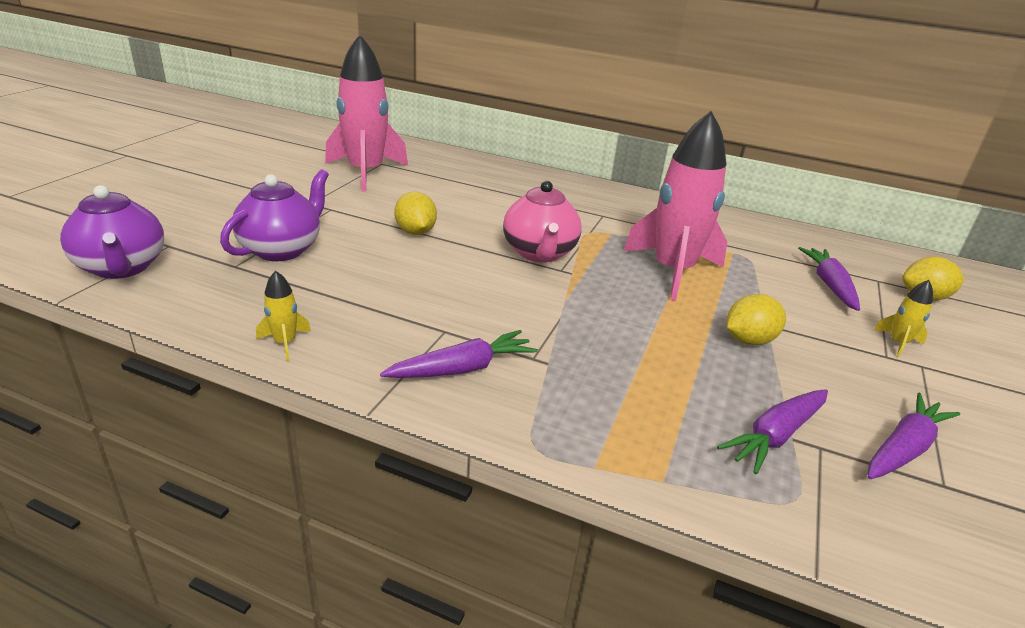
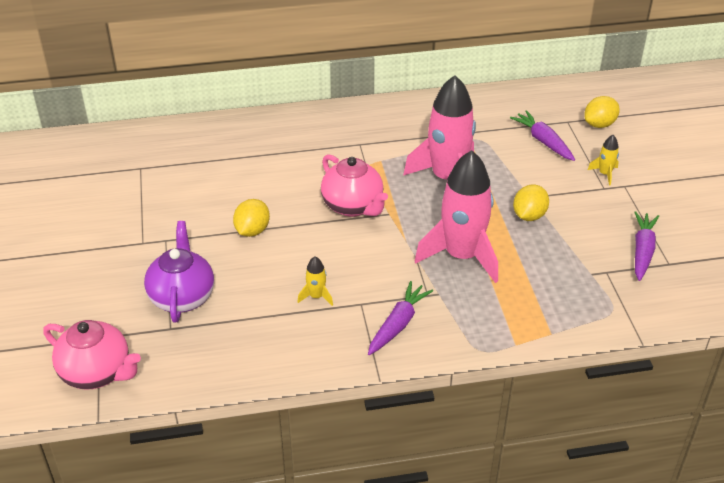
camera: 30 degrees left, 10 degrees up
purple teapot [60,185,164,279] -> pink teapot [43,320,141,390]
yellow rocket [256,271,311,361] -> yellow rocket moved to [298,257,333,306]
pink rocket [325,34,408,191] -> pink rocket moved to [415,150,498,283]
yellow lemon [394,192,437,235] -> yellow lemon turned 75 degrees clockwise [233,199,270,237]
purple carrot [717,389,828,474] -> none

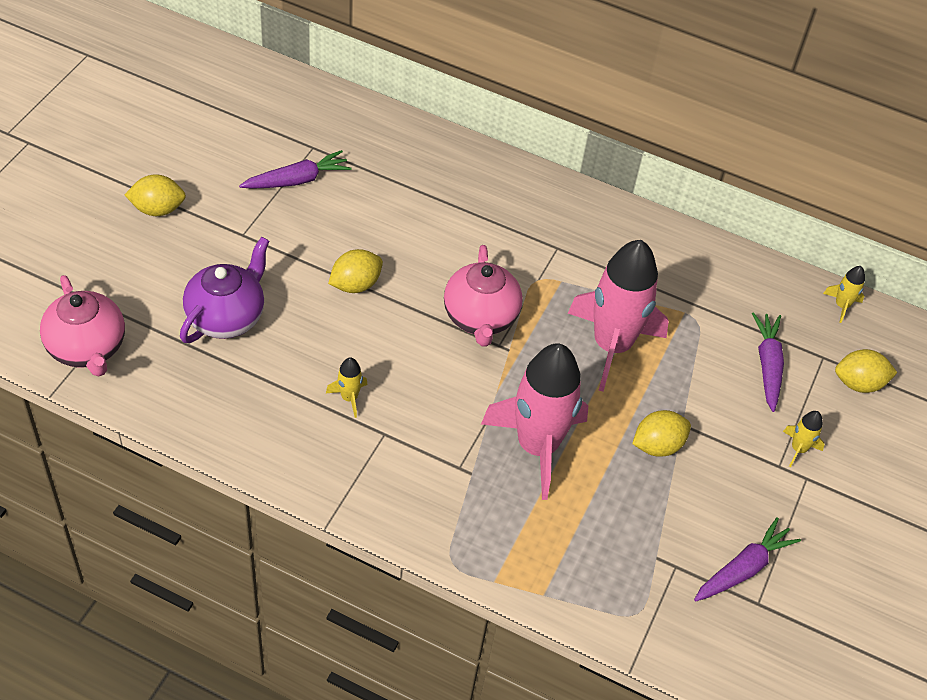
camera: 30 degrees right, 10 degrees up
purple carrot [368,281,433,355] -> purple carrot moved to [239,150,352,189]
none -> yellow lemon [125,174,186,216]
none -> yellow rocket [823,266,865,323]

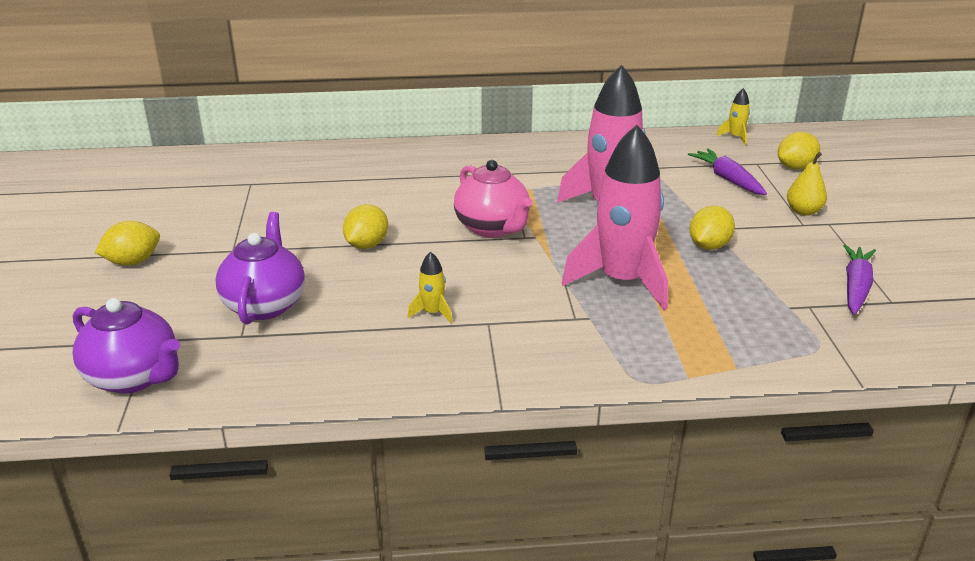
camera: 25 degrees left, 20 degrees down
pink teapot [40,275,125,377] -> purple teapot [72,298,180,393]
purple carrot [239,150,352,189] -> none
yellow rocket [783,411,825,467] -> yellow pear [787,152,827,216]

